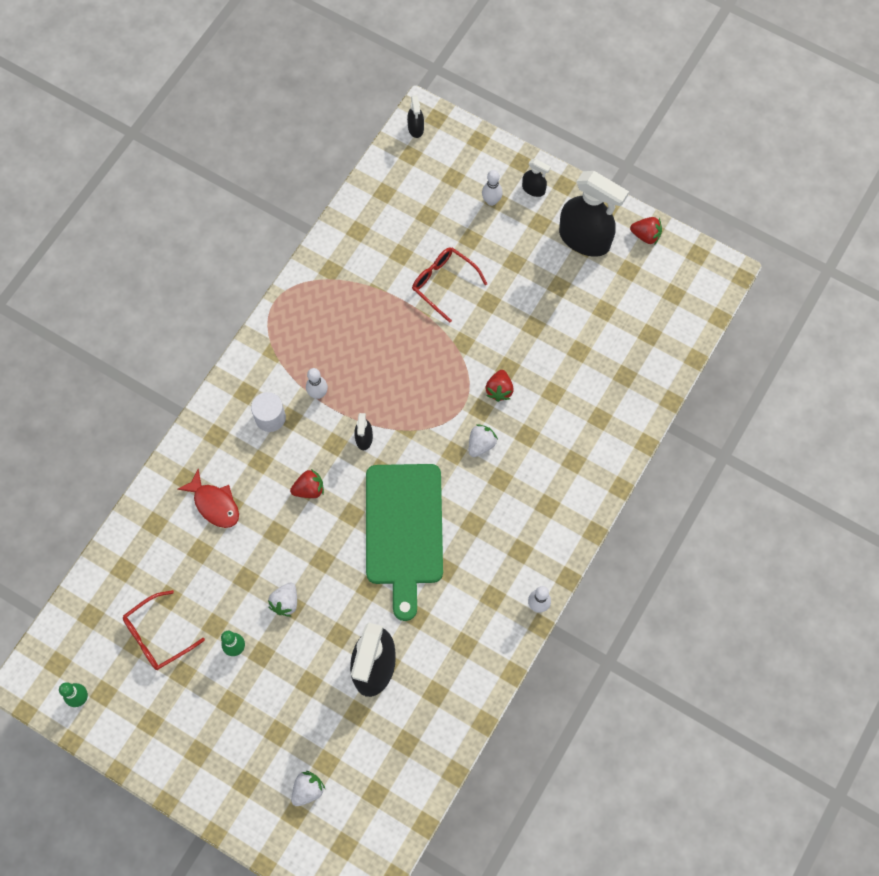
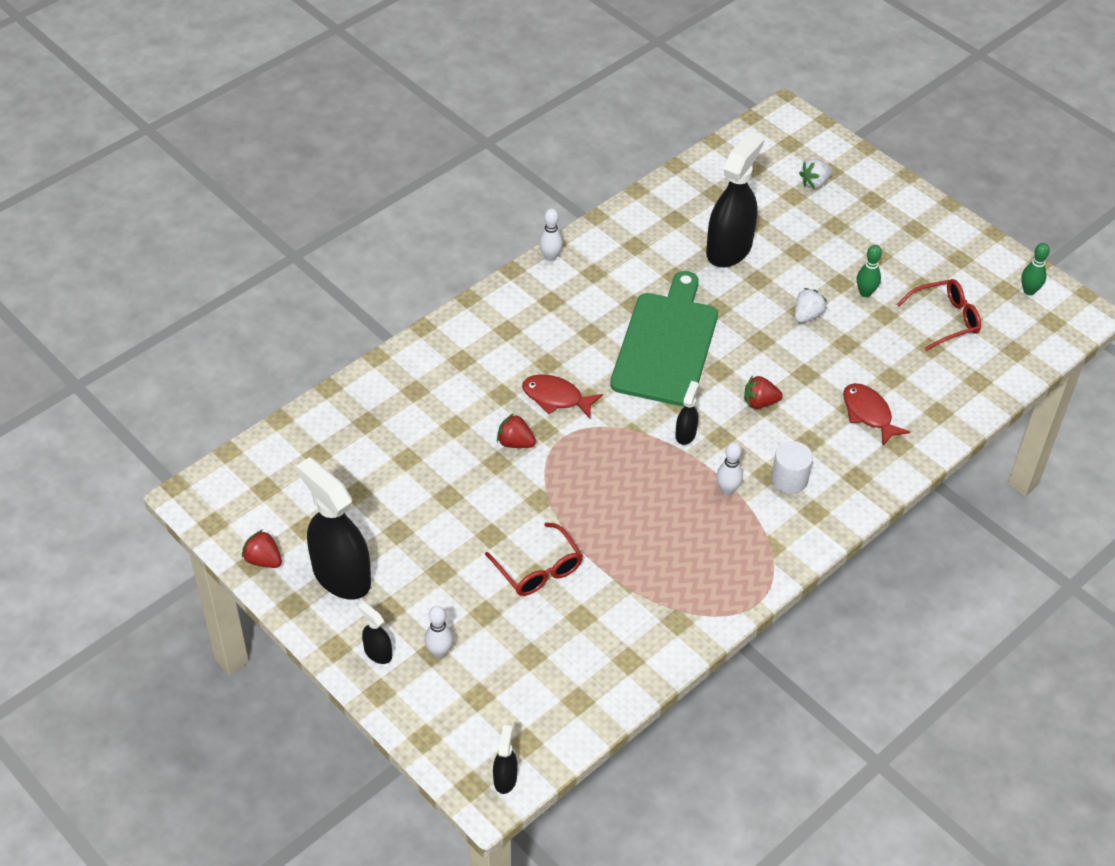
camera: 165 degrees left, 20 degrees down
white strawberry [469,424,498,457] -> red fish [522,374,603,419]
red strawberry [485,370,514,402] -> red strawberry turned 90 degrees counterclockwise [497,413,536,448]

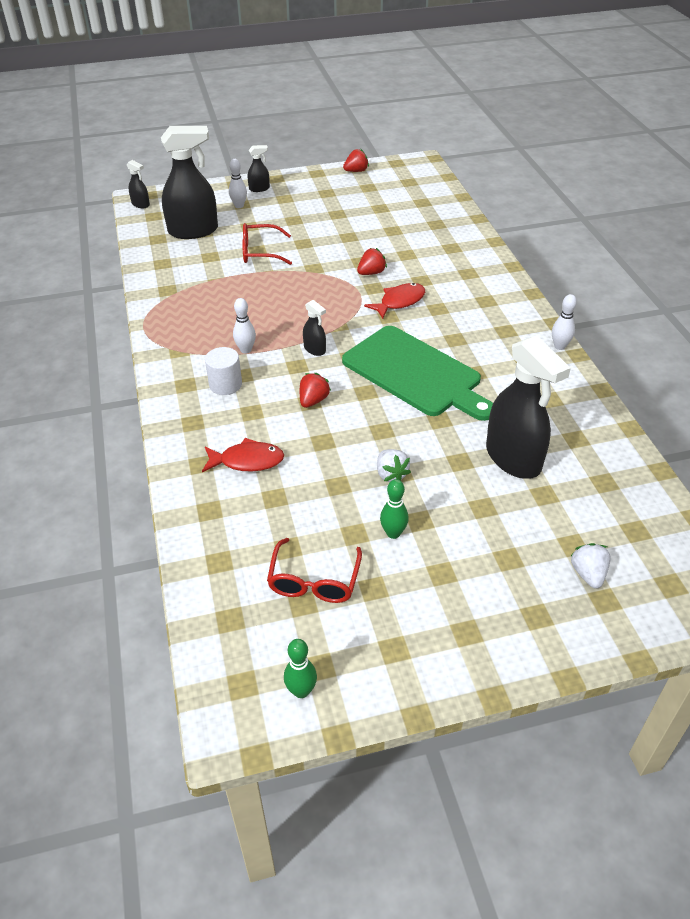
camera: 120 degrees right, 5 degrees down
black spray bottle [296,457,371,600] -> black spray bottle moved to [161,126,218,239]

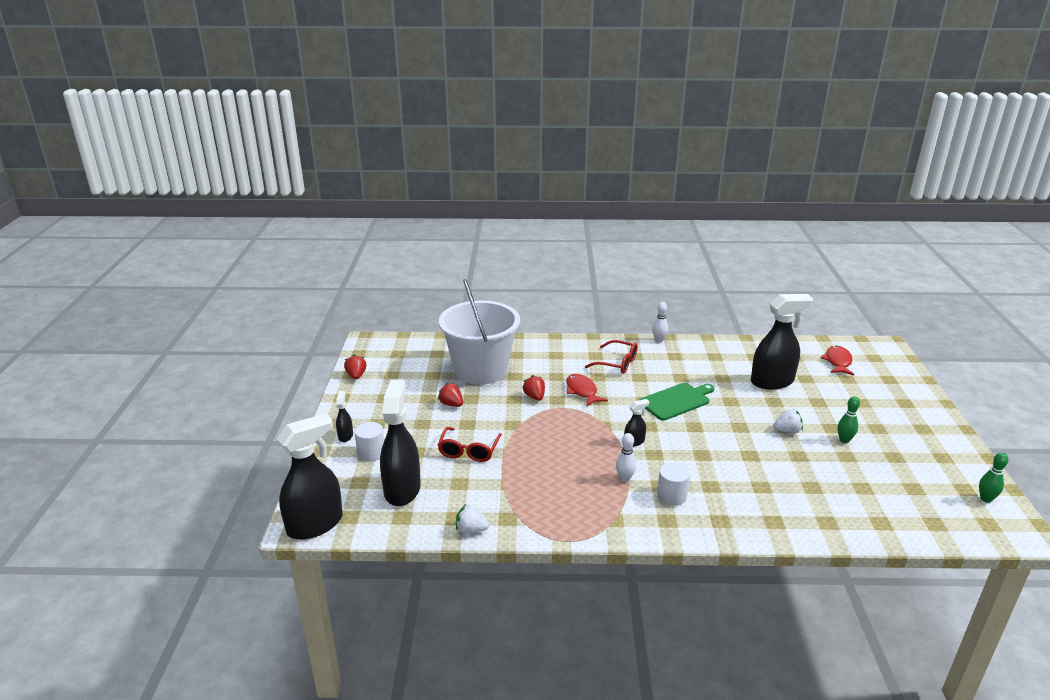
camera: 75 degrees left, 15 degrees down
black spray bottle [127,160,150,208] -> black spray bottle [277,413,343,540], size x2.22
red fish [202,438,284,472] -> red fish moved to [821,346,854,375]
white bowling pin [229,159,247,208] -> white cylinder [354,422,384,462]
red glasses [267,538,362,603] -> red glasses moved to [585,340,638,374]
red strawberry [300,373,331,408] -> red strawberry moved to [438,383,463,407]
green cutting board [342,326,493,421] -> green cutting board [639,383,715,421], size x0.65
white strawberry [571,543,611,588] -> white strawberry moved to [456,504,489,533]
none -> white bucket [439,279,520,385]

